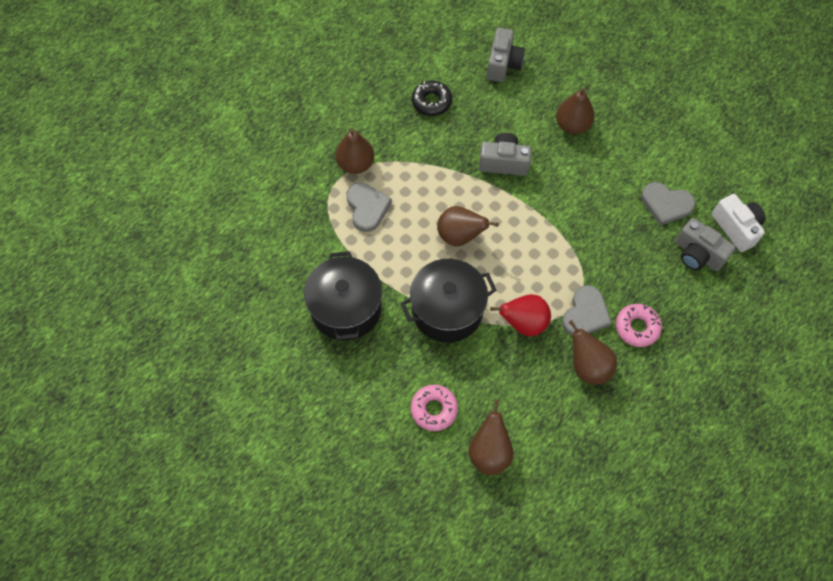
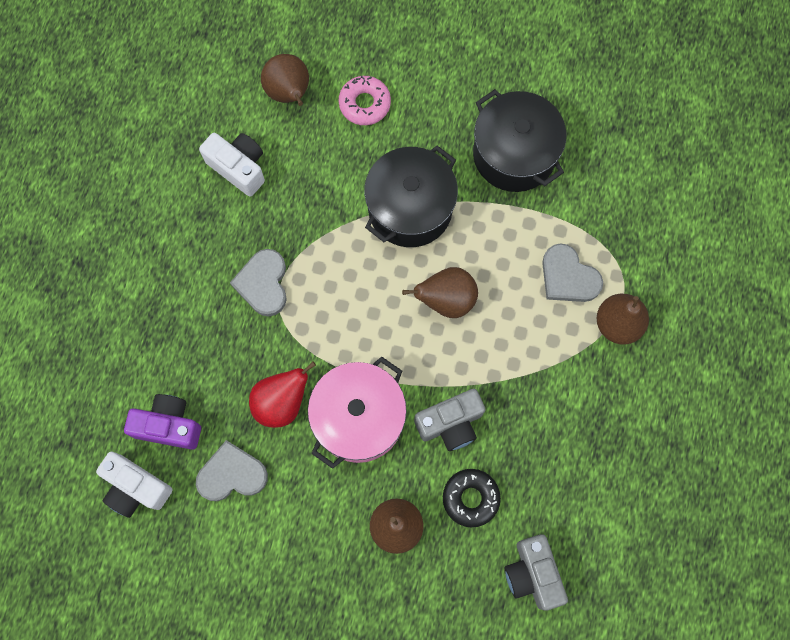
camera: 150 degrees right, 10 degrees up
black donut [412,81,452,116] -> black donut moved to [443,469,501,527]
red pear [490,294,551,336] -> red pear moved to [249,361,316,428]
brown pear [569,320,617,385] -> none
pink donut [616,304,662,347] -> none
grey camera [676,218,736,271] -> purple camera [124,394,201,450]
none -> white camera [199,133,265,197]
none -> pink pot [308,357,407,469]

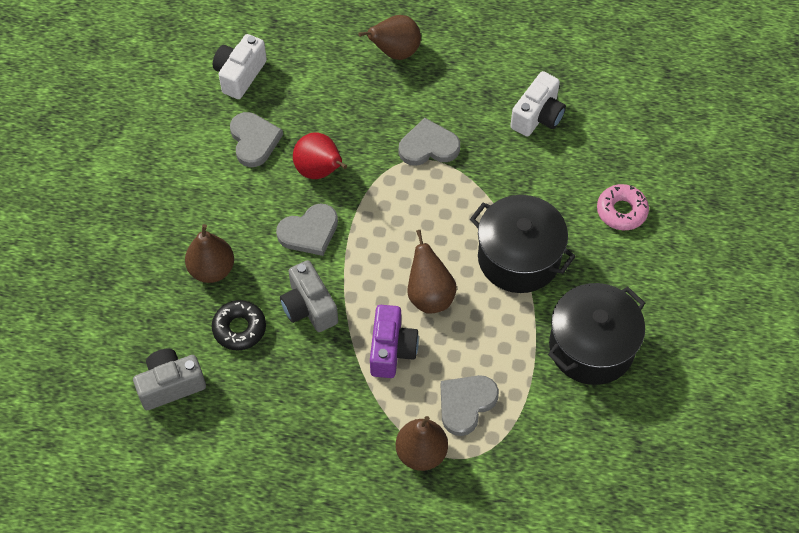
camera: 85 degrees right, 15 degrees down
purple camera [124,394,201,450] -> purple camera moved to [370,305,419,378]
brown pear [261,54,309,106] -> brown pear moved to [358,15,421,60]
pink pot [308,357,407,469] -> grey heart [276,204,338,256]

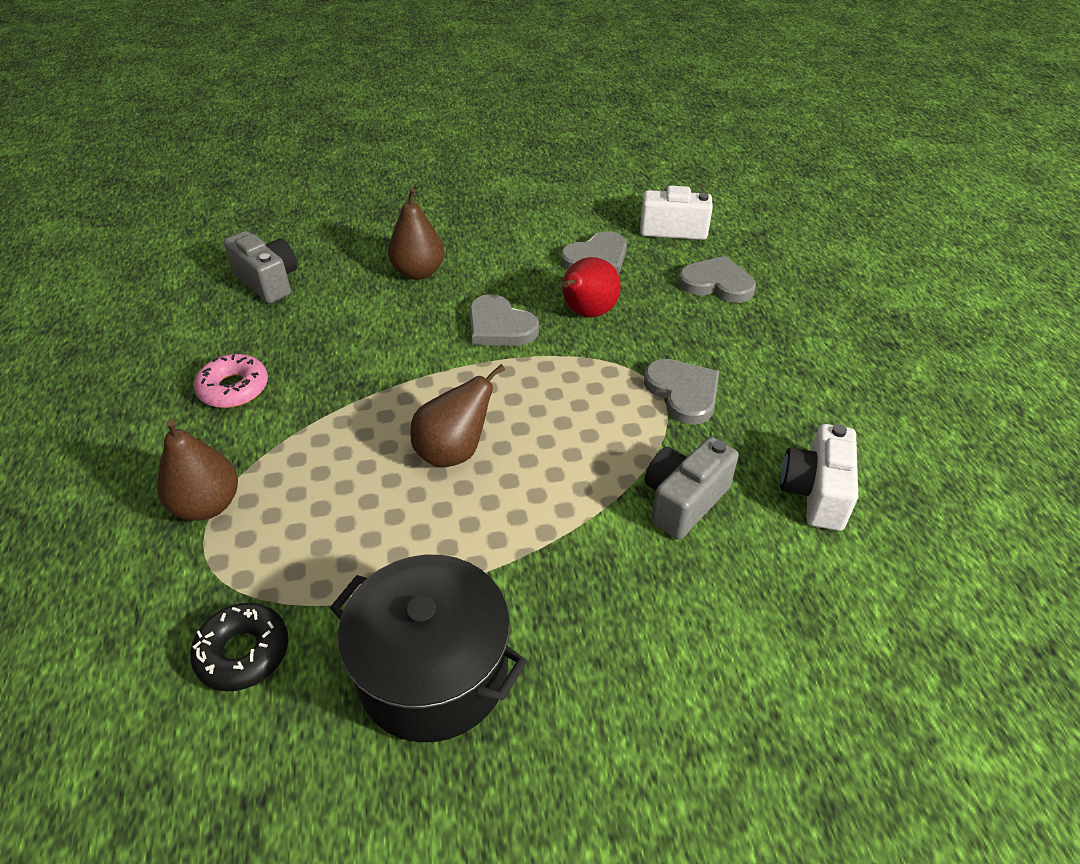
camera: 70 degrees right, 15 degrees down
black donut [212,300,266,350] -> black donut moved to [190,603,289,692]
grey camera [280,260,338,332] -> grey camera moved to [645,437,739,540]
brown pear [358,15,421,60] -> none
purple camera [370,305,419,378] -> none
grey heart [441,375,499,436] -> grey heart moved to [678,256,756,303]
black pot [470,195,576,293] -> none
white camera [510,71,566,137] -> white camera turned 90 degrees clockwise [780,424,858,531]
pink donut [597,184,649,230] -> pink donut moved to [194,354,268,408]

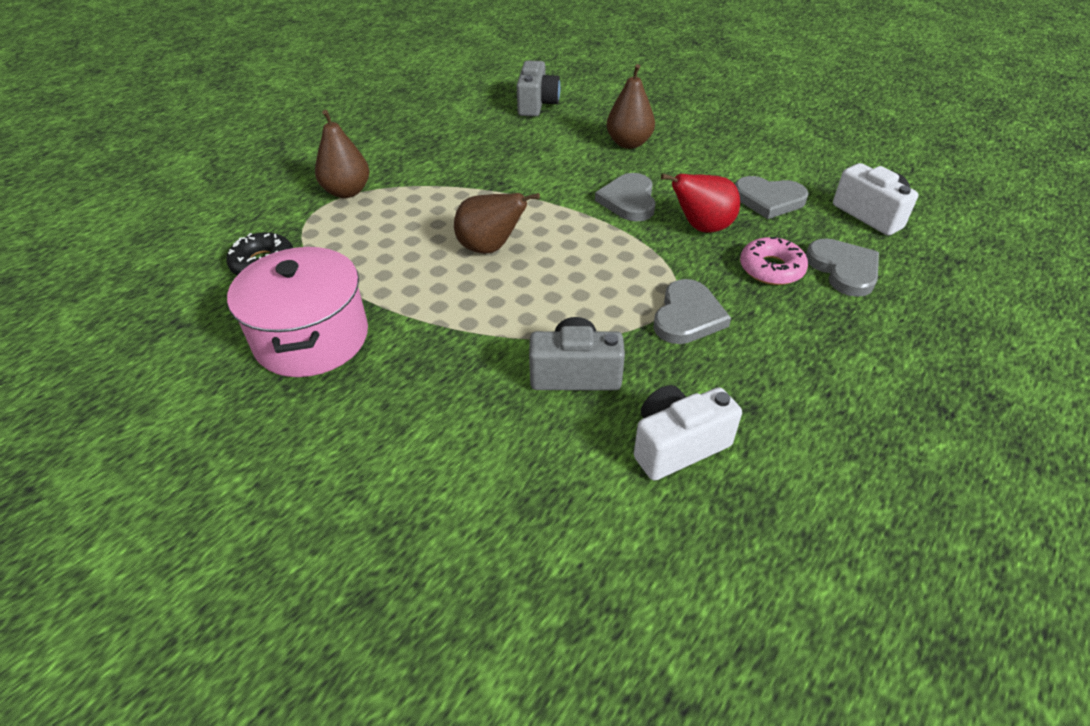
camera: 50 degrees right, 0 degrees up
pink donut [194,354,268,408] -> pink donut moved to [740,237,808,285]
black pot [330,555,527,742] -> pink pot [227,247,368,377]

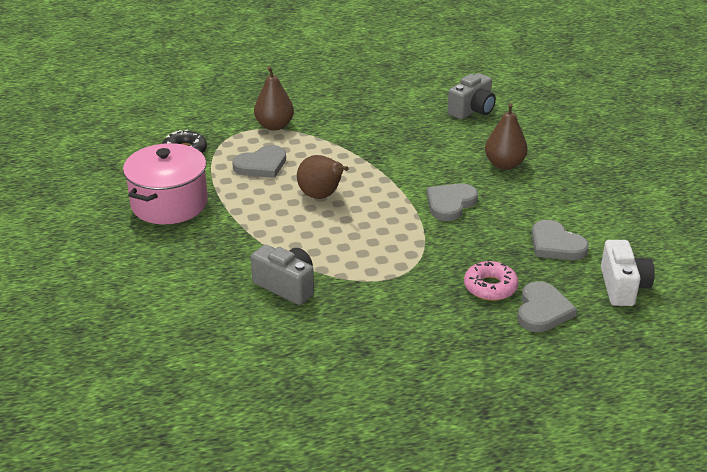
camera: 35 degrees right, 10 degrees down
white camera [634,385,742,481] -> none
grey heart [653,279,731,344] -> grey heart moved to [232,145,286,178]
red pear [661,173,740,233] -> none

